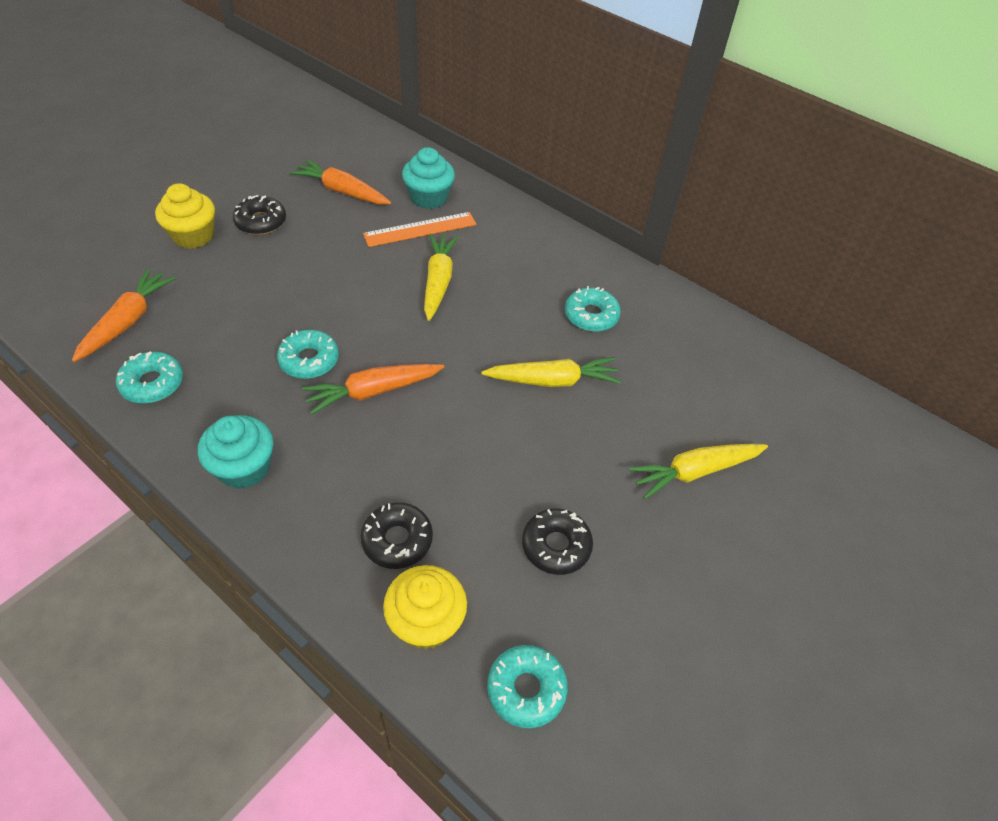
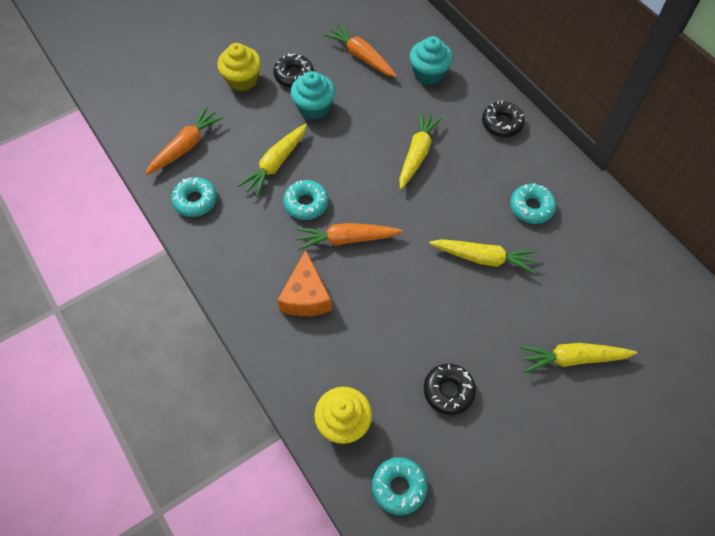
camera: 20 degrees right, 10 degrees up
turquoise cupcake [198,415,273,489] -> turquoise cupcake moved to [290,71,335,120]
black donut [361,502,433,569] -> black donut moved to [482,101,525,137]
orange ruler [363,212,476,247] -> none
none -> yellow carrot [237,124,307,198]
none -> orange cheese [277,250,332,316]

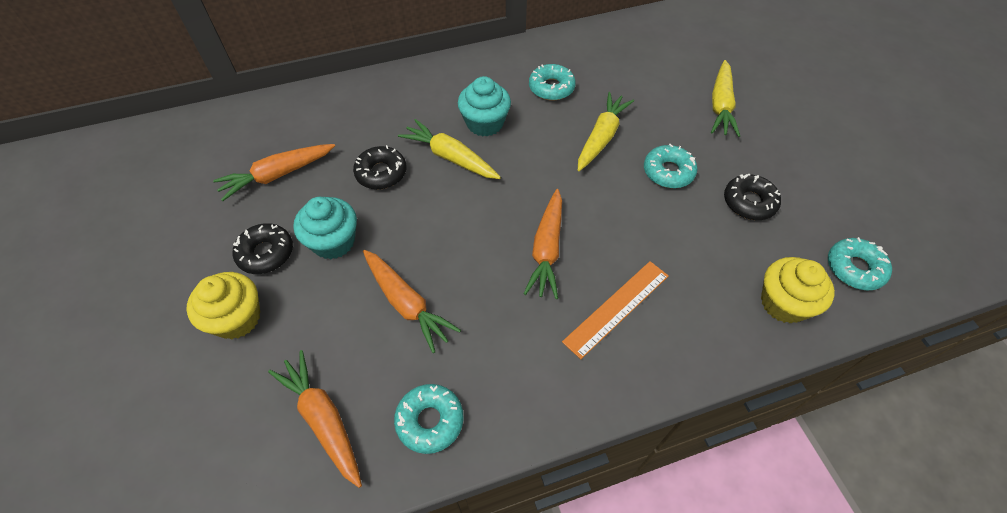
camera: 75 degrees left, 5 degrees down
yellow carrot [237,124,307,198] -> orange carrot [363,250,461,353]
orange cheese [277,250,332,316] -> orange ruler [562,261,669,359]
turquoise donut [283,180,328,220] -> turquoise donut moved to [644,144,697,188]
turquoise cupcake [410,36,453,85] -> turquoise cupcake moved to [458,76,511,137]
black donut [482,101,525,137] -> black donut moved to [353,145,406,189]

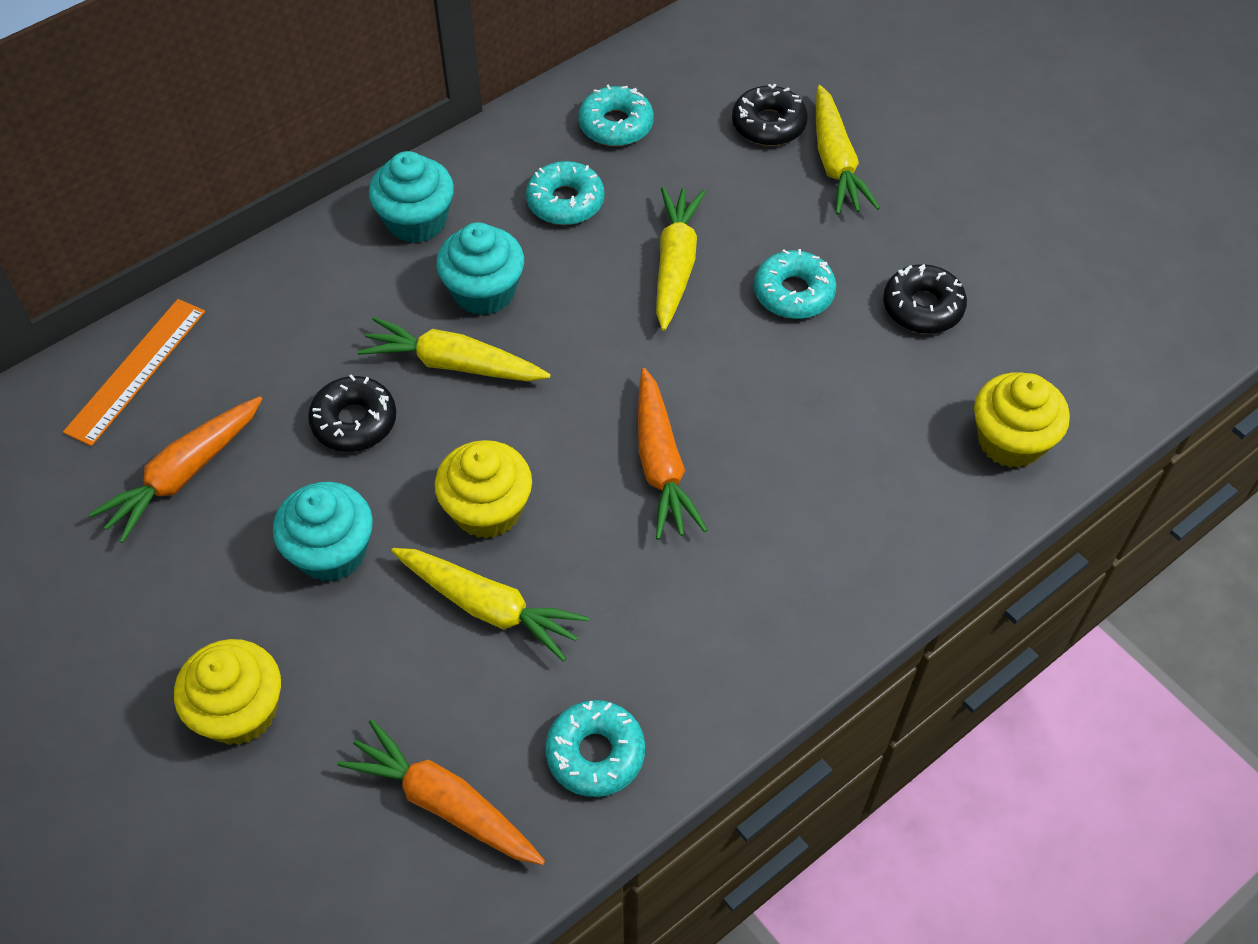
camera: 20 degrees left, 0 degrees up
black donut [233,223,293,274] -> black donut moved to [732,84,808,146]
orange carrot [363,250,461,353] -> yellow carrot [391,548,589,662]
orange ruler [562,261,669,359] -> orange ruler moved to [63,299,205,446]
turquoise donut [828,237,892,290] -> turquoise donut moved to [578,84,654,146]
none -> turquoise cupcake [369,151,454,243]
none -> yellow cupcake [435,440,532,539]

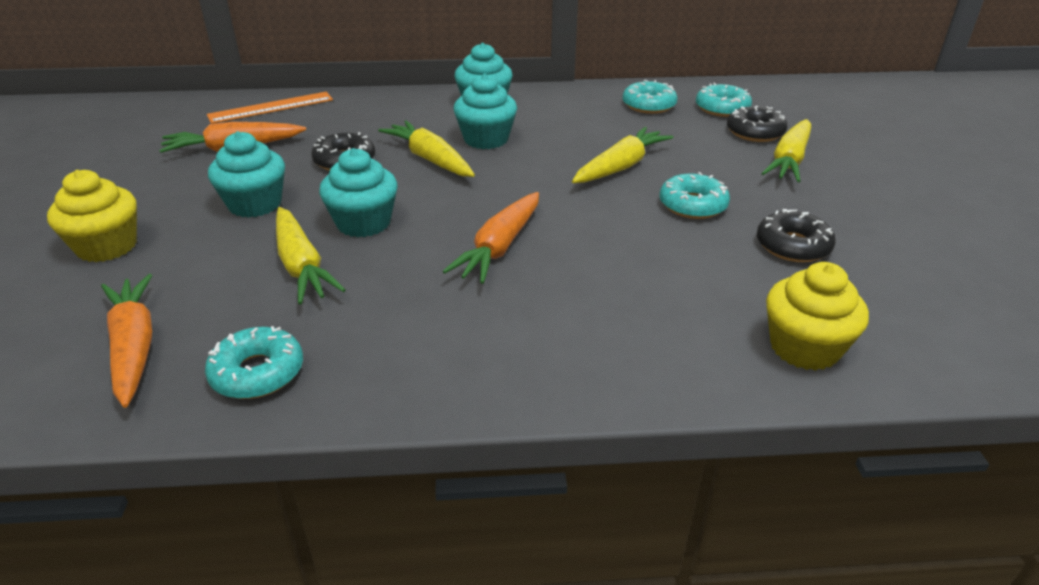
camera: 35 degrees right, 20 degrees down
yellow cupcake [435,440,532,539] -> turquoise cupcake [319,148,398,237]
turquoise donut [526,161,604,225] -> turquoise donut moved to [696,83,752,117]

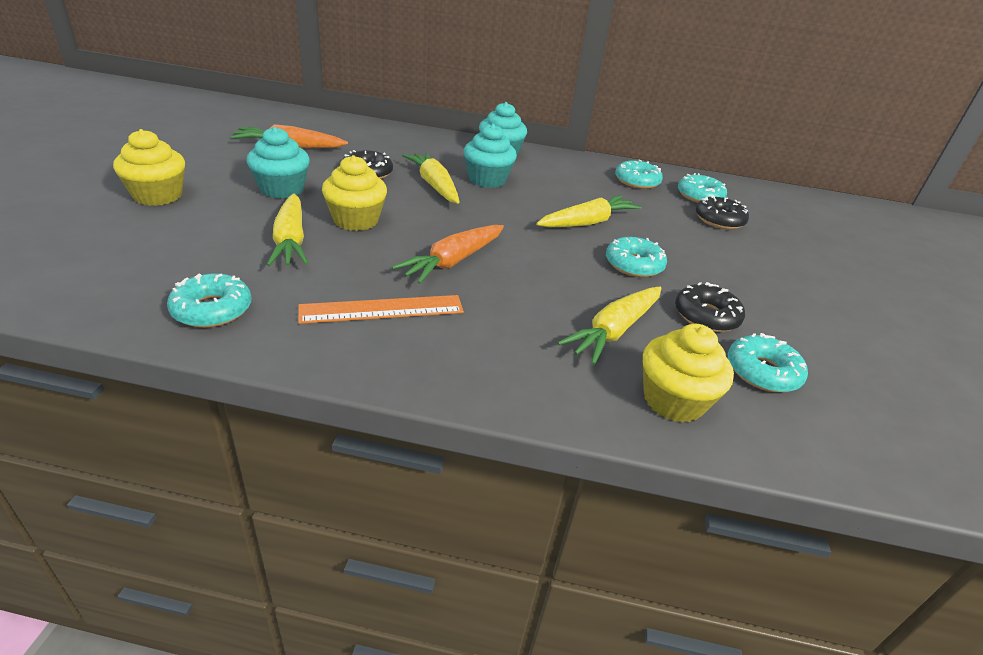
camera: 10 degrees right, 0 degrees up
orange carrot [101,274,152,408] -> none
orange ruler [207,92,333,124] -> orange ruler moved to [298,295,464,324]
turquoise cupcake [319,148,398,237] -> yellow cupcake [322,155,387,231]
yellow carrot [761,119,811,182] -> yellow carrot moved to [558,286,661,365]
none -> turquoise donut [728,333,808,392]

